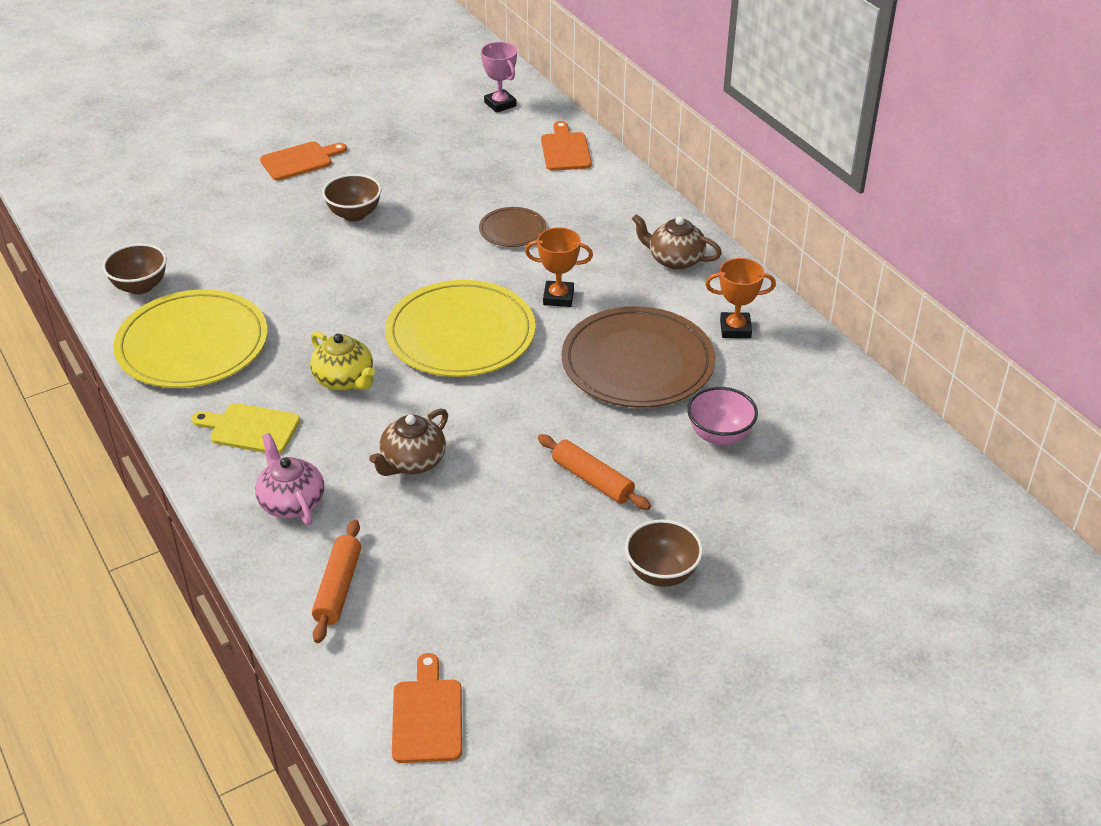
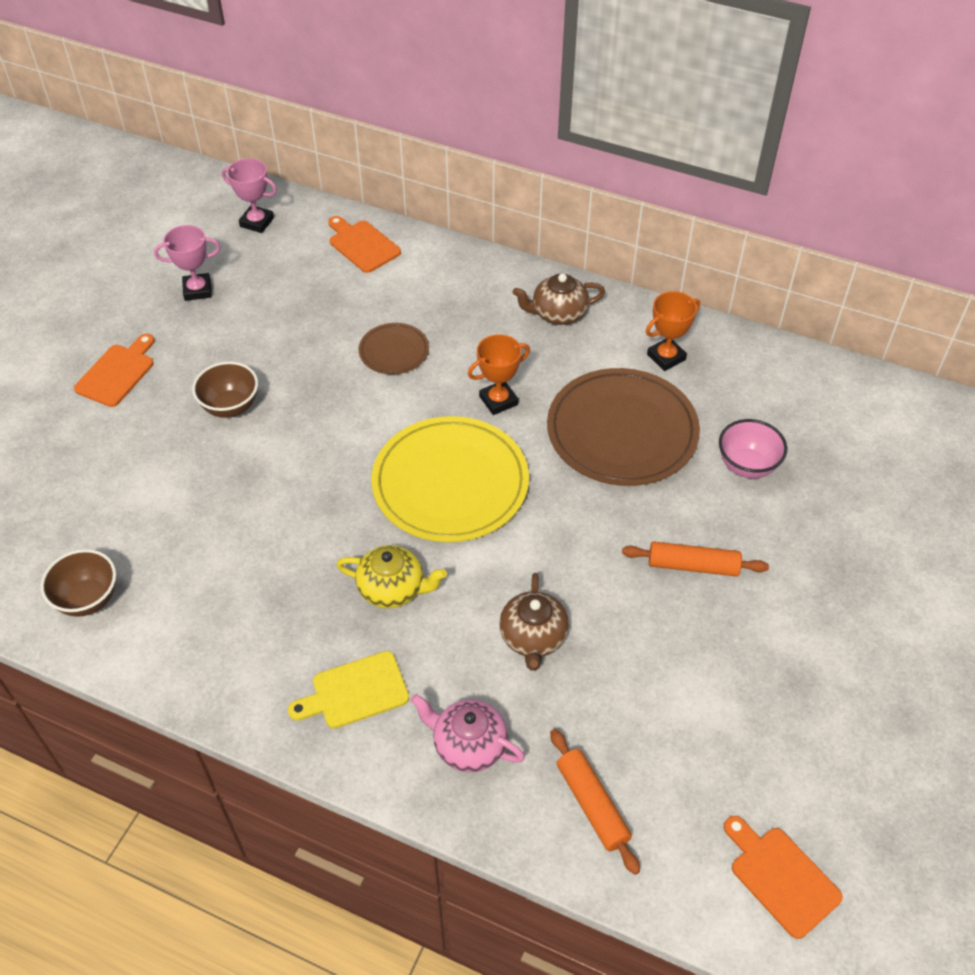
camera: 35 degrees left, 10 degrees up
yellow plate [113,289,268,388] -> none
brown bowl [625,519,703,587] -> none
none -> pink trophy [154,225,220,301]

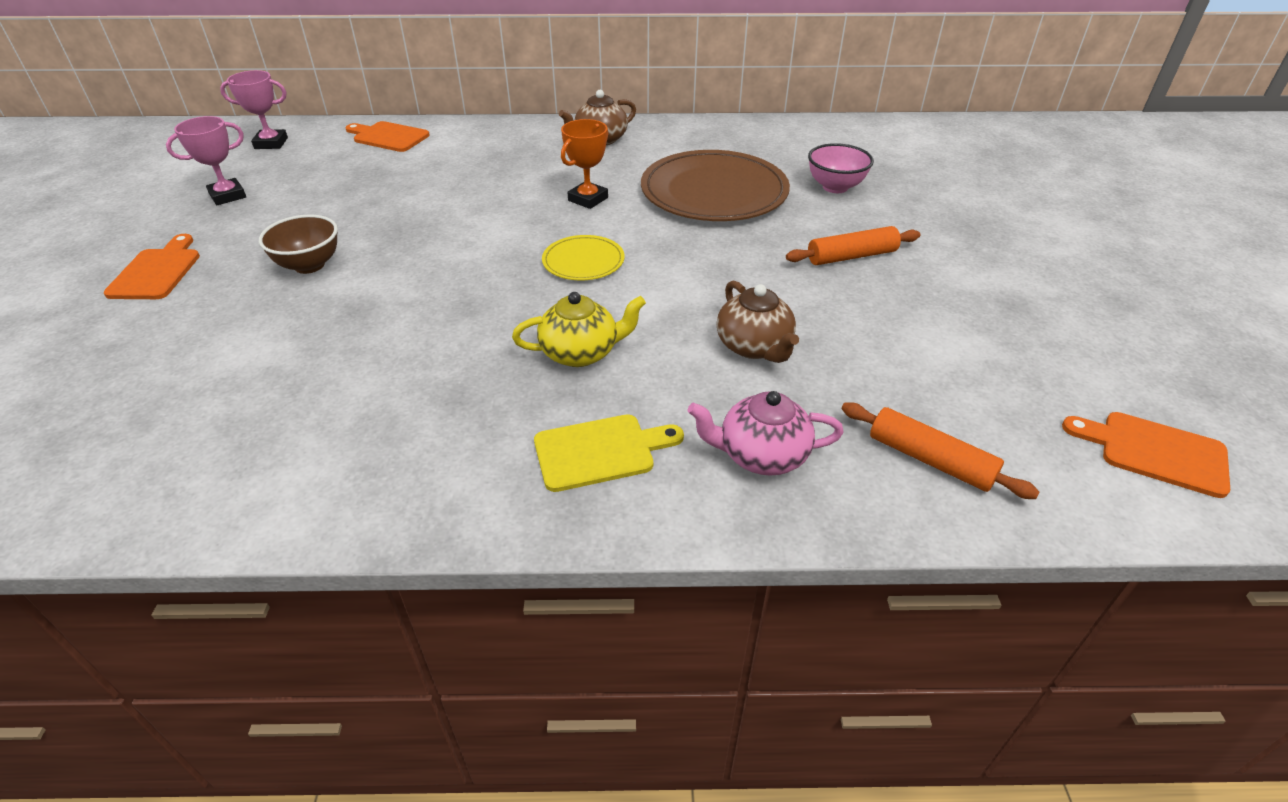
camera: 25 degrees left, 10 degrees down
brown bowl [40,549,116,617] -> none
yellow cutting board [288,651,409,729] -> yellow cutting board turned 150 degrees counterclockwise [534,414,684,492]
brown plate [359,323,429,375] -> none
yellow plate [372,416,529,542] -> yellow plate [542,235,625,280], size x0.49
orange trophy [646,291,700,371] -> none

